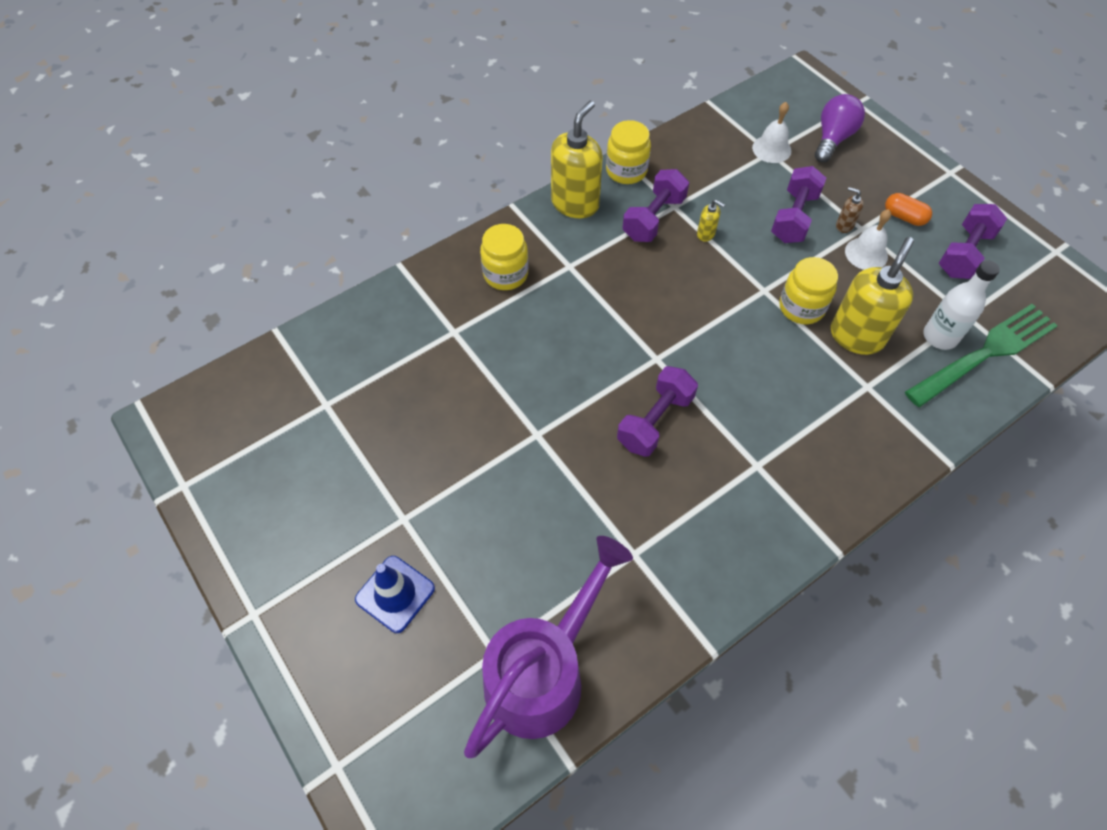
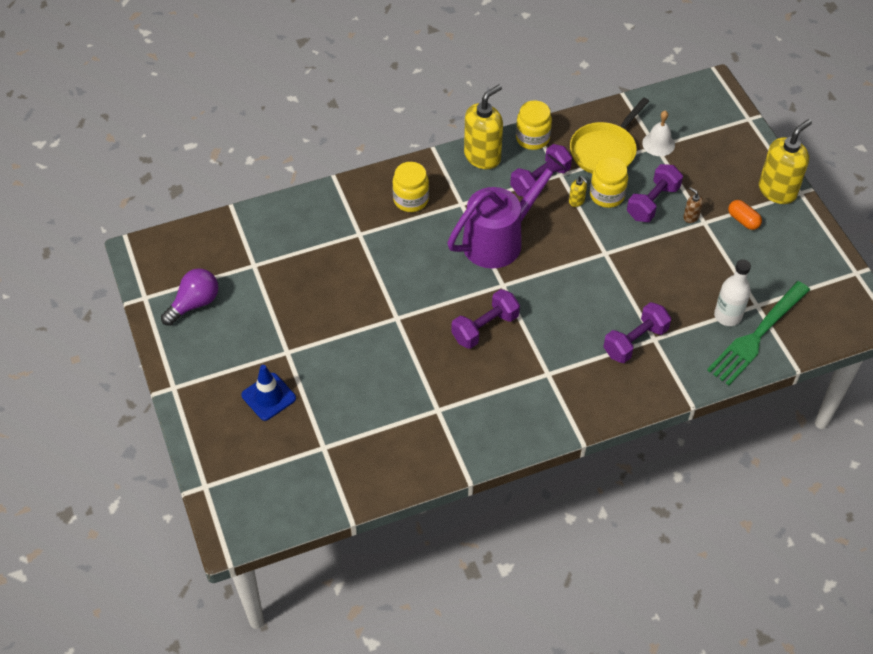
camera: 15 degrees right, 5 degrees down
purple watering can [464,536,633,758] -> purple watering can moved to [447,154,566,269]
yellow jar [779,257,838,324] -> yellow jar moved to [590,157,628,208]
purple light bulb [815,94,865,162] -> purple light bulb moved to [161,268,218,326]
yellow soap dispenser [831,237,914,355] -> yellow soap dispenser moved to [759,119,812,204]
white bell [845,209,891,270] -> none
green fork [905,304,1057,407] -> green fork turned 150 degrees clockwise [707,281,810,385]
purple dumbbell [939,204,1007,279] -> purple dumbbell moved to [603,302,671,363]
none -> yellow pan [570,97,649,173]

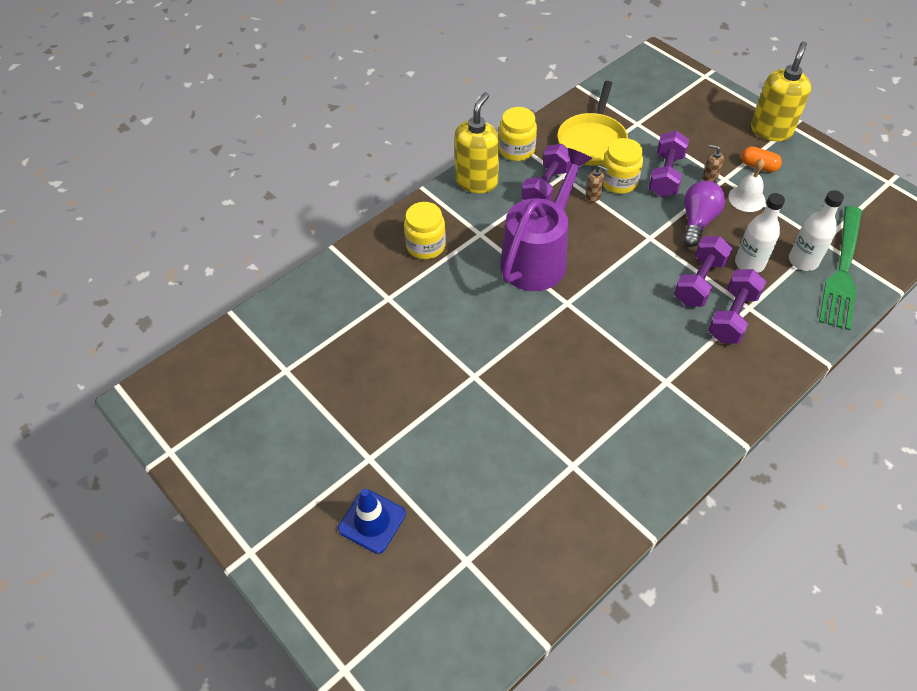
camera: 20 degrees left, 0 degrees up
purple light bulb [161,268,218,326] -> purple light bulb moved to [683,181,725,247]
purple dumbbell [451,289,520,349] -> purple dumbbell moved to [674,236,733,307]
yellow soap dispenser [569,176,588,207] -> brown soap dispenser [585,165,608,202]
white bell [642,110,675,156] -> white bell moved to [728,159,766,212]
none -> white bottle [735,193,785,273]

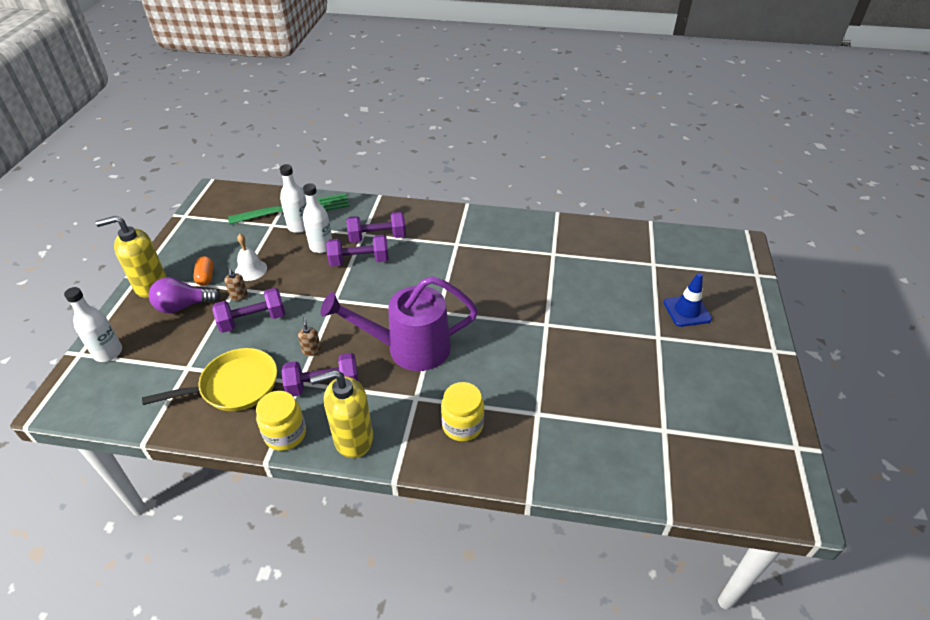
camera: 130 degrees left, 10 degrees down
yellow jar [602,138,643,194] -> none
purple light bulb [683,181,725,247] -> purple light bulb moved to [149,277,221,313]
none -> white bottle [64,287,122,362]

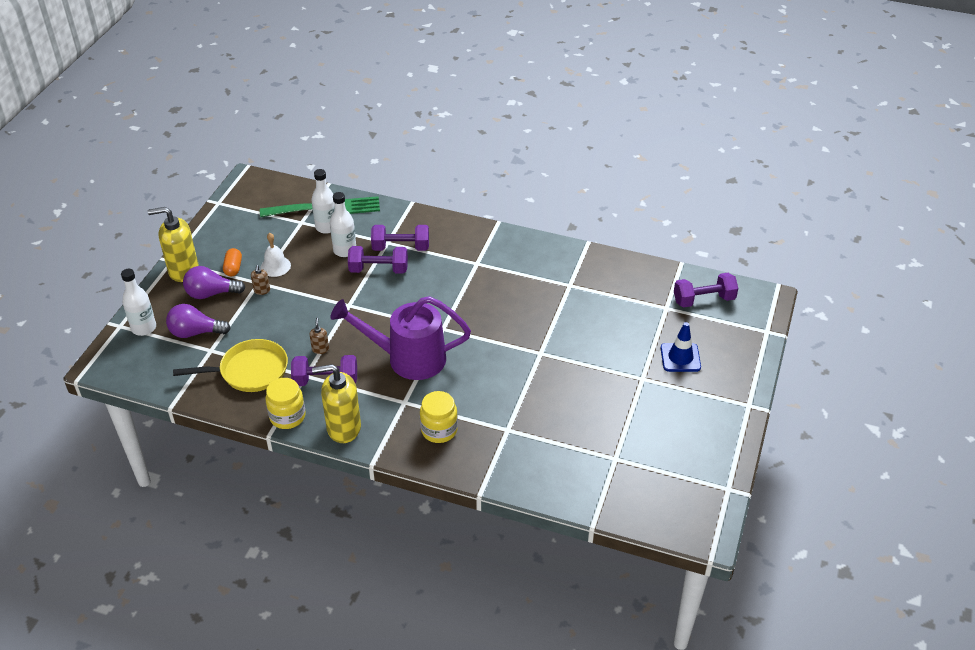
camera: 10 degrees right, 0 degrees up
purple dumbbell [212,288,286,333] -> purple dumbbell moved to [674,273,738,308]
none -> purple light bulb [166,304,231,338]

